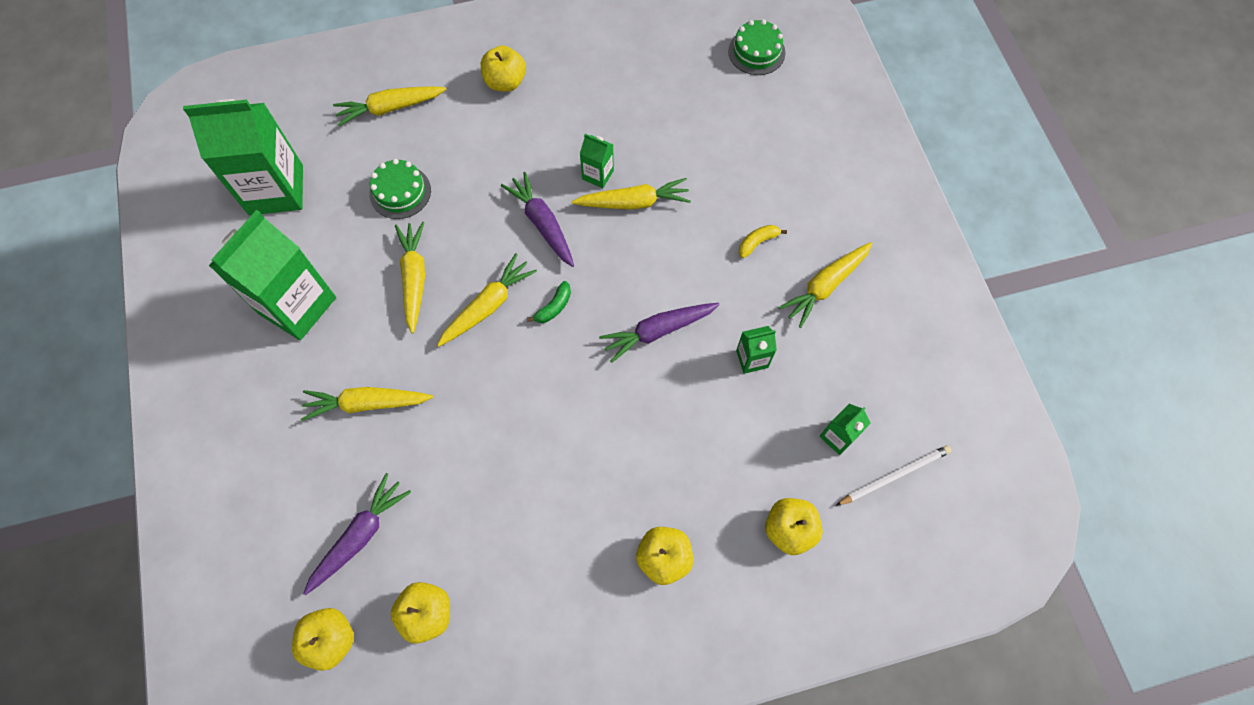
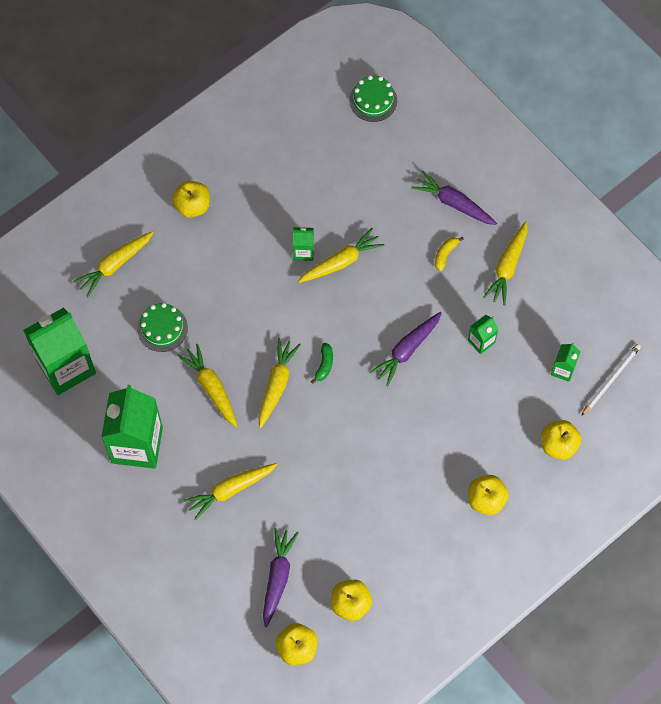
camera: 25 degrees left, 0 degrees up
purple carrot [501,172,574,267] -> purple carrot moved to [411,171,497,225]

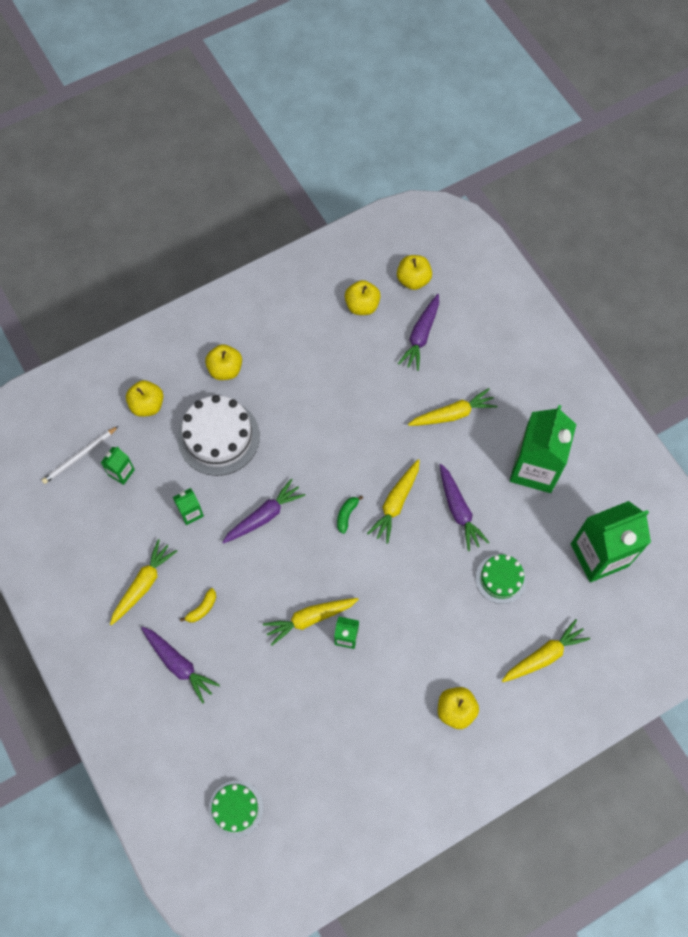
camera: 170 degrees left, 0 degrees up
yellow carrot [178,344,238,428] -> purple carrot [440,464,489,551]
none -> white cake [177,395,260,476]

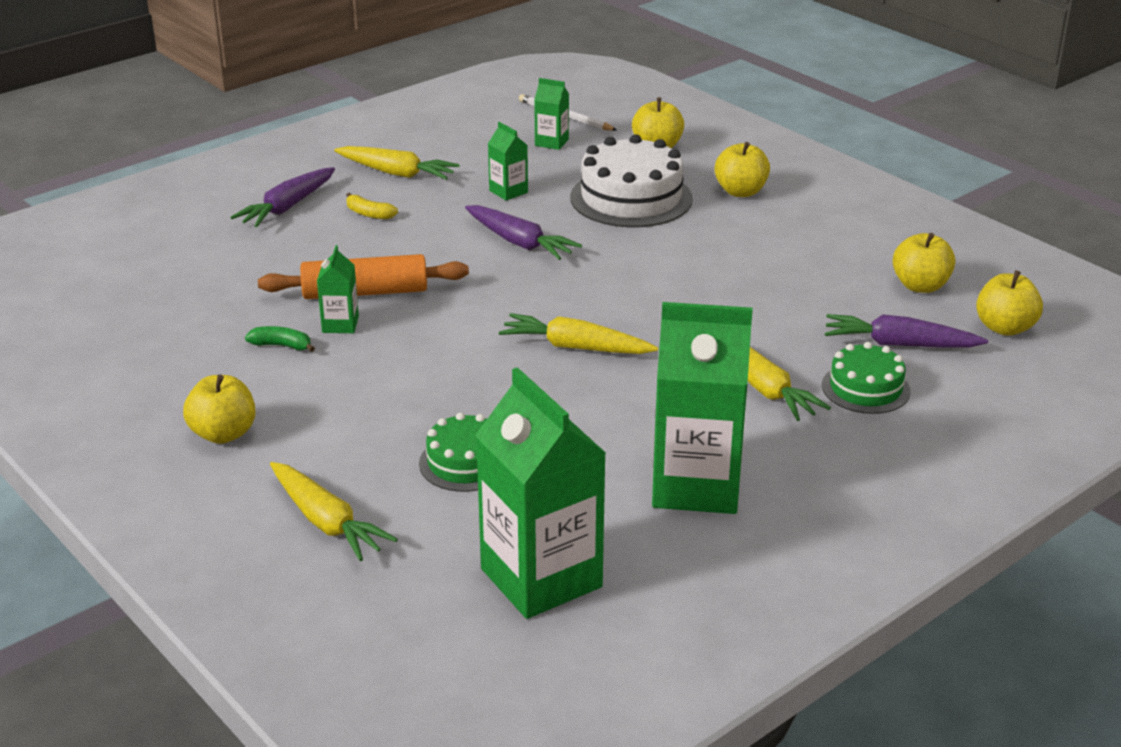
camera: 80 degrees right, 35 degrees down
green cake [209,780,264,838] -> green cake moved to [822,342,911,414]
yellow carrot [263,598,359,646] -> orange rolling pin [258,254,469,299]
green banana [337,495,363,534] -> green banana moved to [245,326,315,352]
purple carrot [440,464,489,551] -> none

